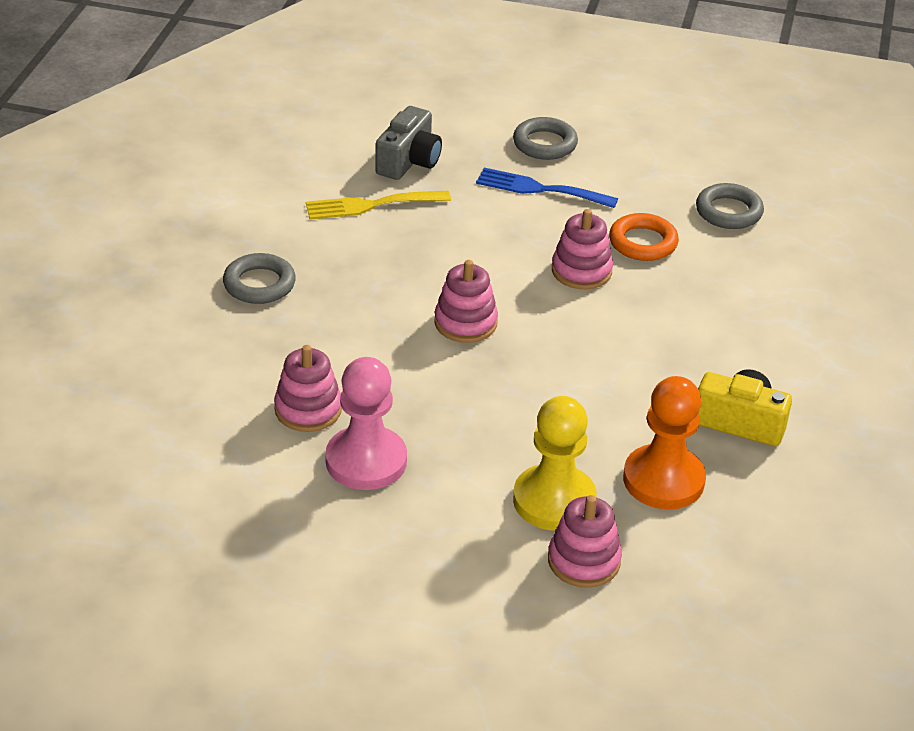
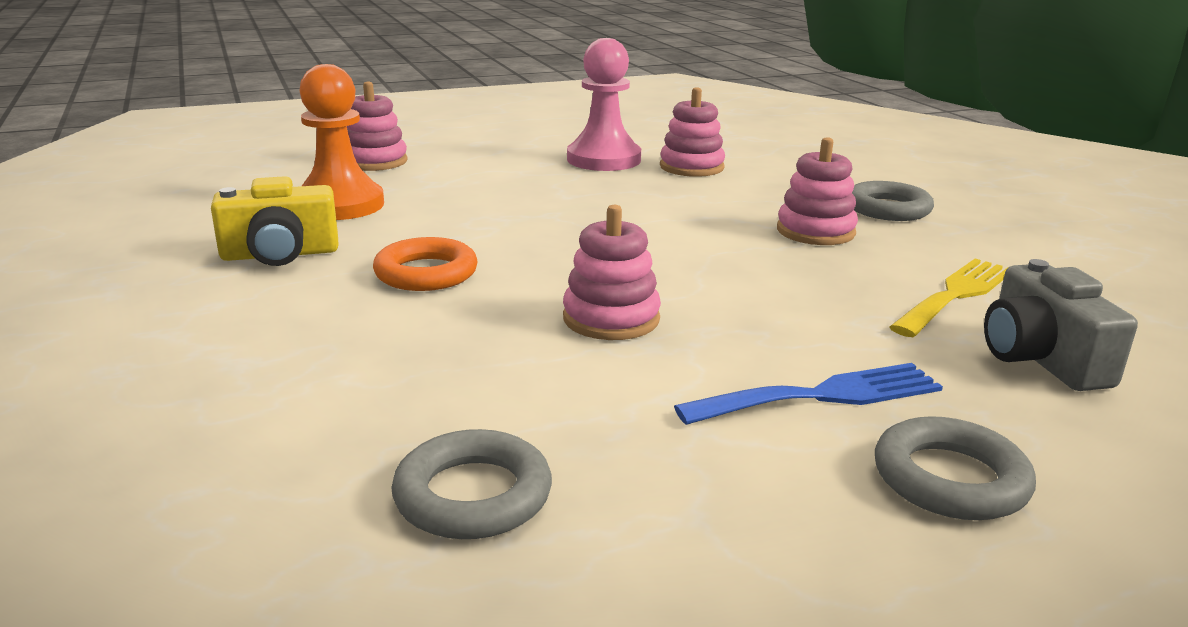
camera: 145 degrees right, 15 degrees down
pink stacking toy [434,260,498,343] -> pink stacking toy moved to [777,137,858,245]
yellow pawn [513,396,597,531] -> none
orange ring [609,213,679,261] -> orange ring moved to [373,237,478,291]

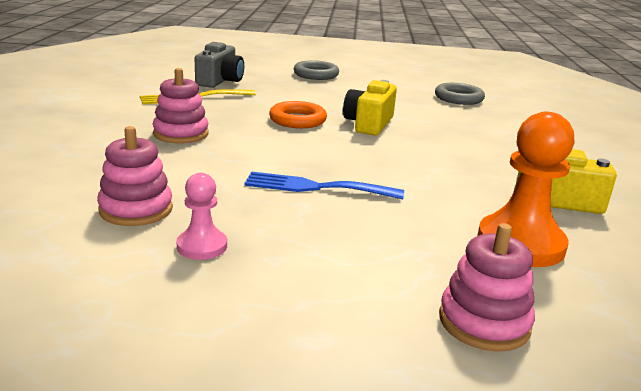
camera: 155 degrees left, 0 degrees up
orange ring [373,237,478,291] -> orange ring moved to [269,101,327,128]
pink stacking toy [563,205,661,340] -> yellow camera [343,80,397,136]
pink pawn [567,38,641,171] -> pink pawn [176,173,227,260], size x0.54
blue fork [674,363,943,425] -> blue fork moved to [244,171,404,199]
grey ring [852,181,934,221] -> none

